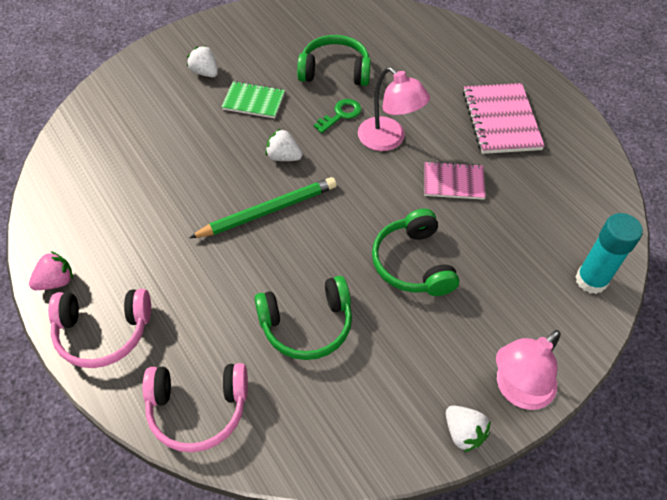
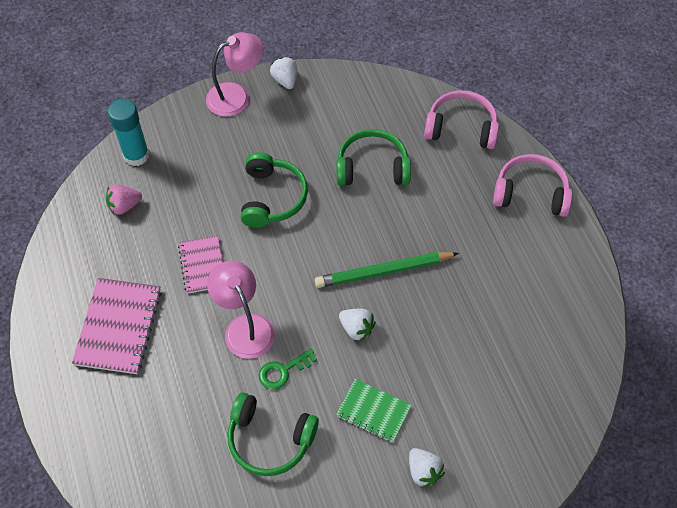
camera: 165 degrees left, 5 degrees up
pink strawberry [29,251,73,290] -> pink strawberry moved to [106,184,142,215]
pink notebook [424,161,486,200] -> pink notebook turned 60 degrees clockwise [178,235,222,294]

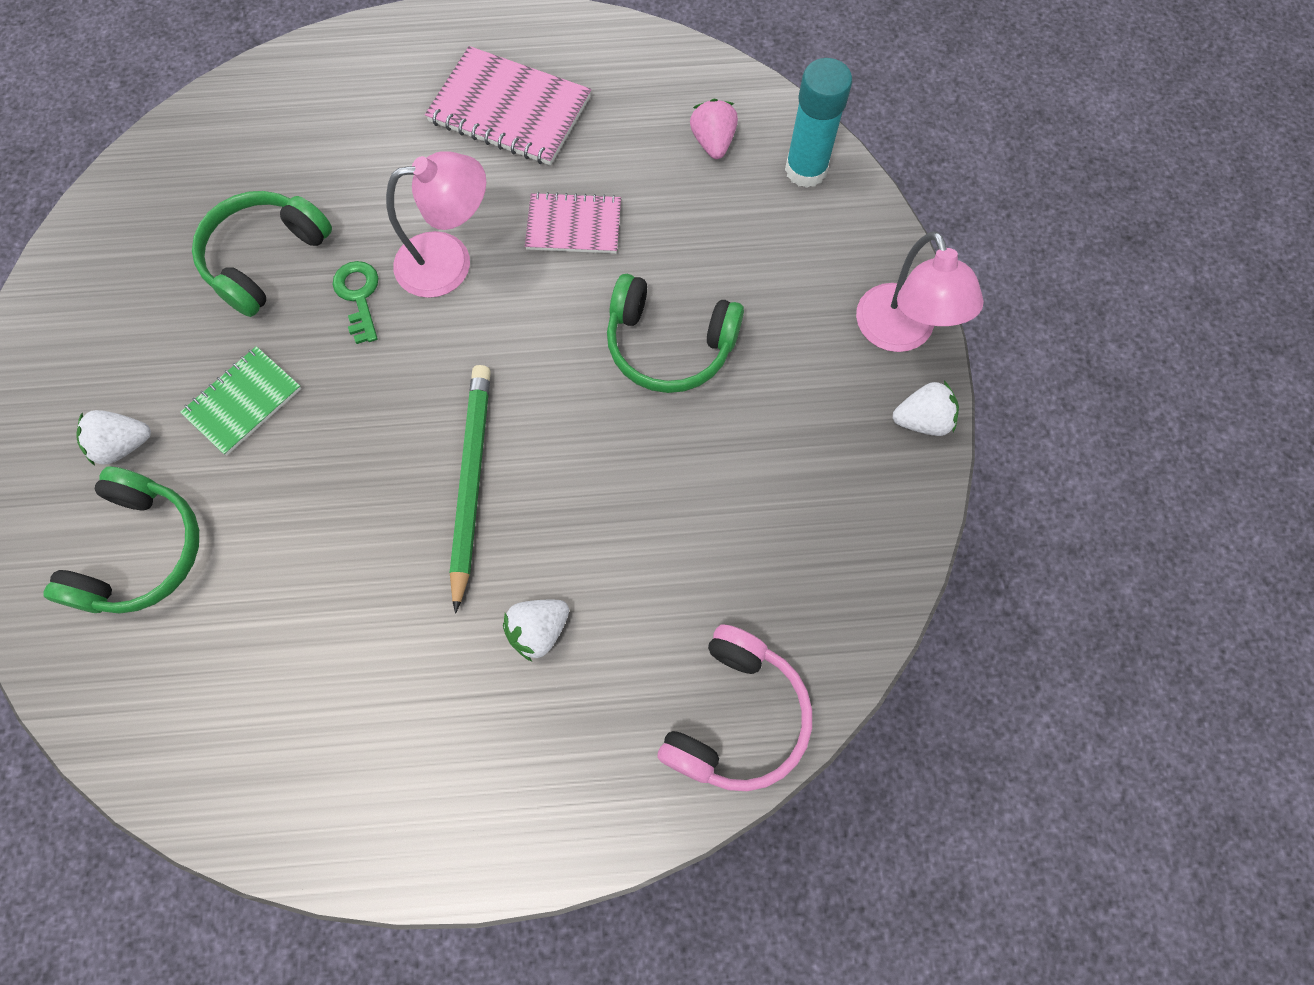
camera: 105 degrees right, 10 degrees up
green headphones [336,129,411,186] -> green headphones moved to [43,467,199,614]
white strawberry [339,309,376,342] -> white strawberry moved to [503,600,569,661]
pink headphones [493,154,572,217] -> none

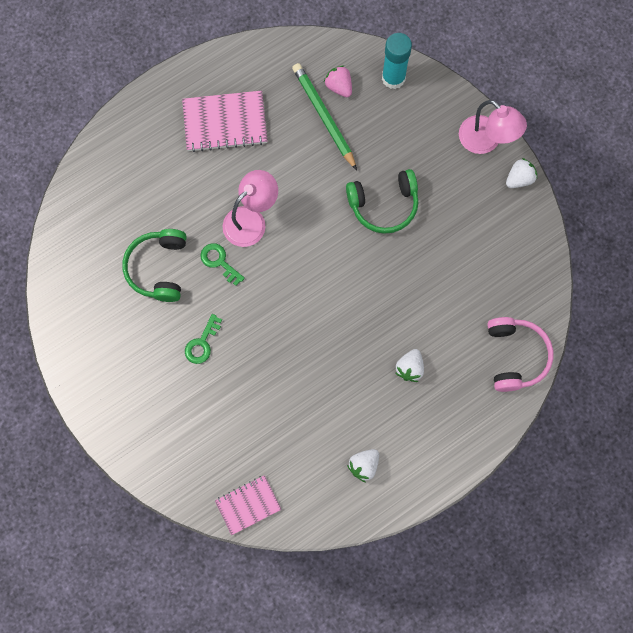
camera: 30 degrees left, 5 degrees up
green headphones [43,467,199,614] -> none
white strawberry [76,410,151,466] -> white strawberry moved to [347,449,379,482]
green notebook [180,346,302,455] -> green key [185,314,222,364]
green pencil [449,365,491,613] -> green pencil moved to [292,63,357,170]
pink notebook [525,192,621,253] -> pink notebook moved to [215,475,281,535]

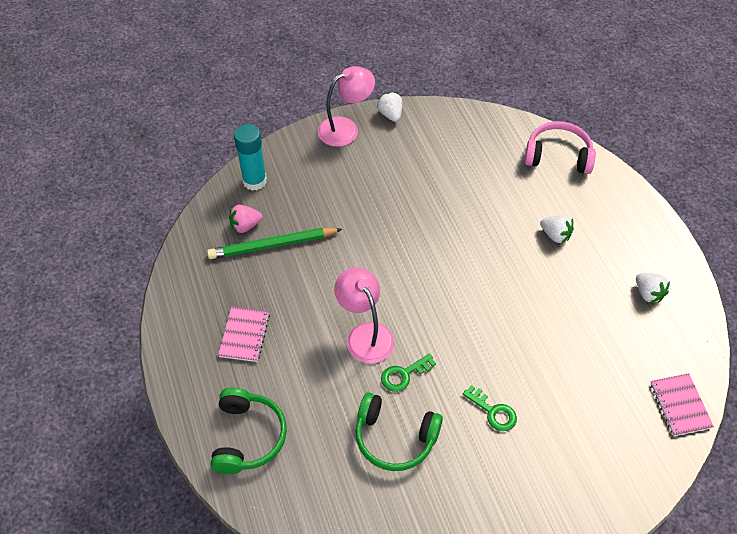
camera: 75 degrees left, 20 degrees down
pink notebook [182,91,268,152] -> pink notebook [218,306,270,362], size x0.63
green headphones [346,169,418,234] -> green headphones moved to [210,388,287,474]

